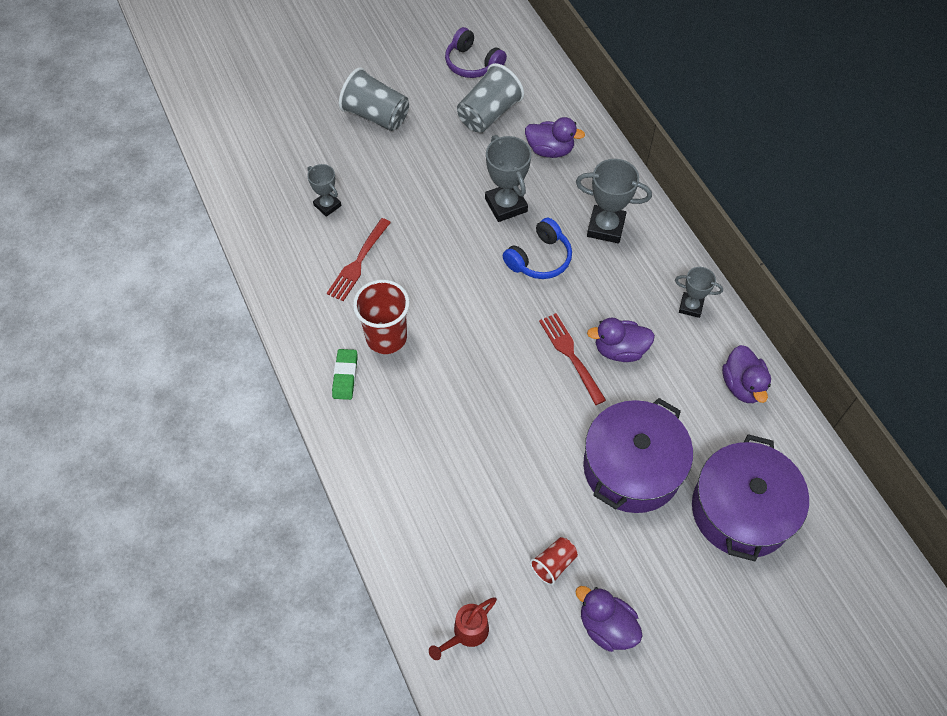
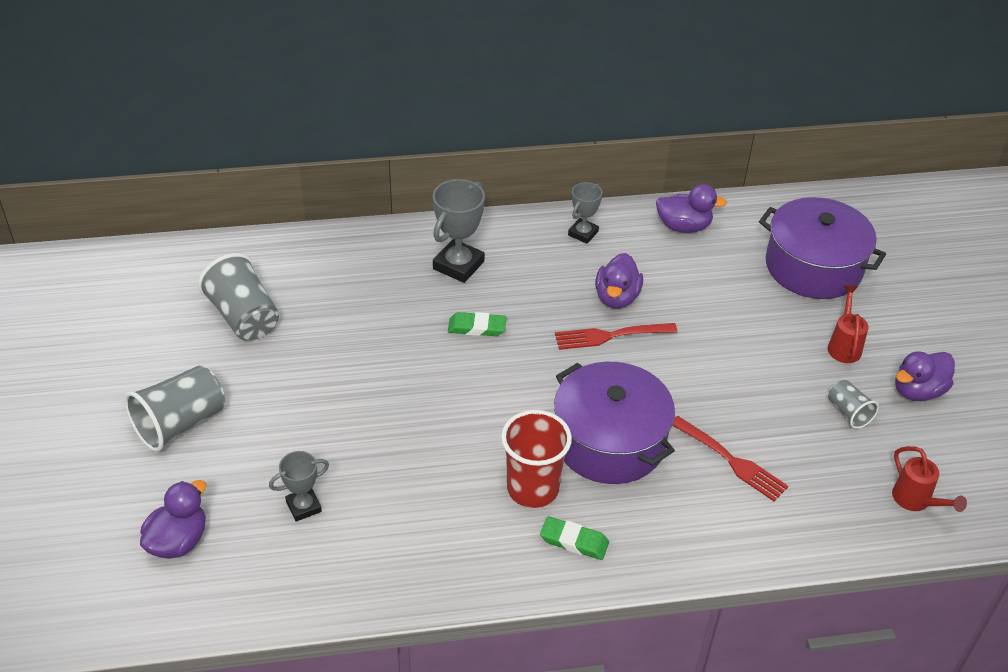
camera: 75 degrees left, 15 degrees down
red fork [327,218,391,301] -> red fork moved to [672,416,788,501]
purple headphones [445,27,507,78] -> none
grey trophy [485,135,532,222] -> none
blue headphones [503,218,572,279] -> green eraser [448,312,507,336]
purple duck [525,117,585,158] -> purple duck moved to [140,480,206,559]
red cup [530,537,578,585] -> grey cup [828,380,879,429]
purple pot [583,398,693,513] -> purple pot moved to [554,362,675,484]
none -> red watering can [828,286,868,363]

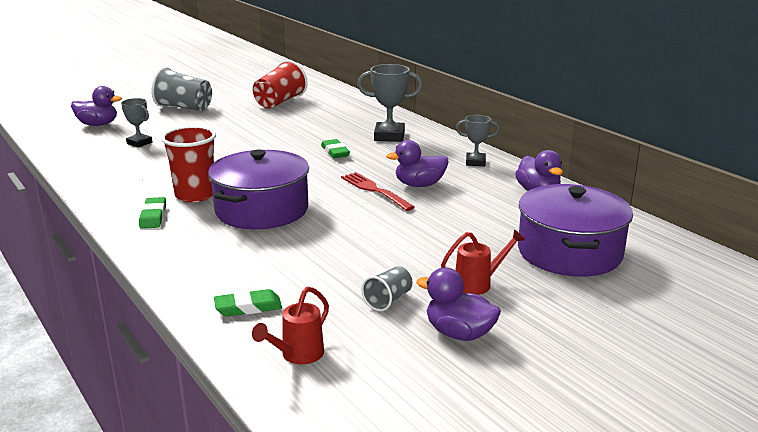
camera: 65 degrees right, 20 degrees down
grey cup [198,253,279,341] -> red cup [253,60,308,108]
red fork [672,416,788,501] -> none
none -> green eraser [214,289,282,316]

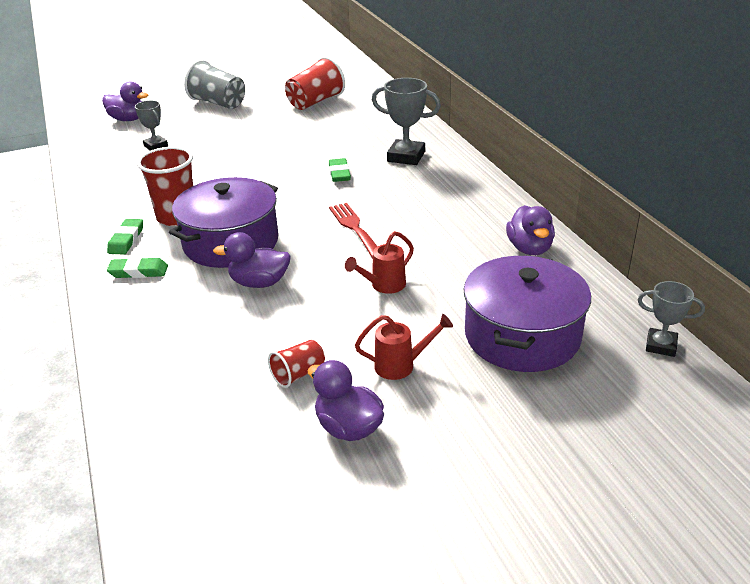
camera: 15 degrees right, 10 degrees up
green eraser [214,289,282,316] -> green eraser moved to [107,257,168,278]
red watering can [252,287,329,364] -> red watering can moved to [345,231,414,294]
grey cup [361,266,413,311] -> red cup [268,340,325,388]
purple duck [386,140,448,187] -> purple duck moved to [213,232,291,288]
grey trophy [456,115,499,166] -> grey trophy moved to [638,281,705,357]

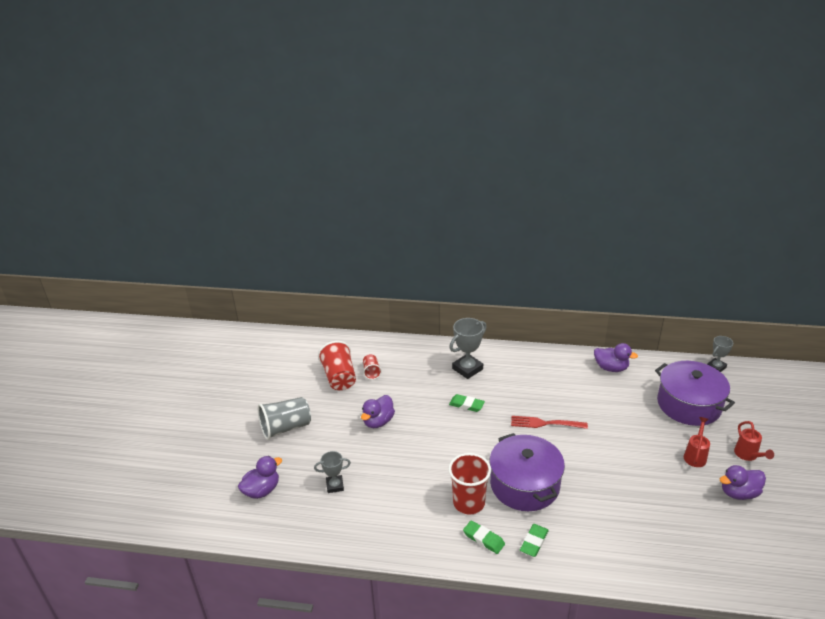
camera: 60 degrees left, 0 degrees up
purple duck [213,232,291,288] -> purple duck moved to [361,395,395,428]
red cup [268,340,325,388] -> red cup moved to [363,354,382,380]
red watering can [345,231,414,294] -> red watering can moved to [734,421,774,461]

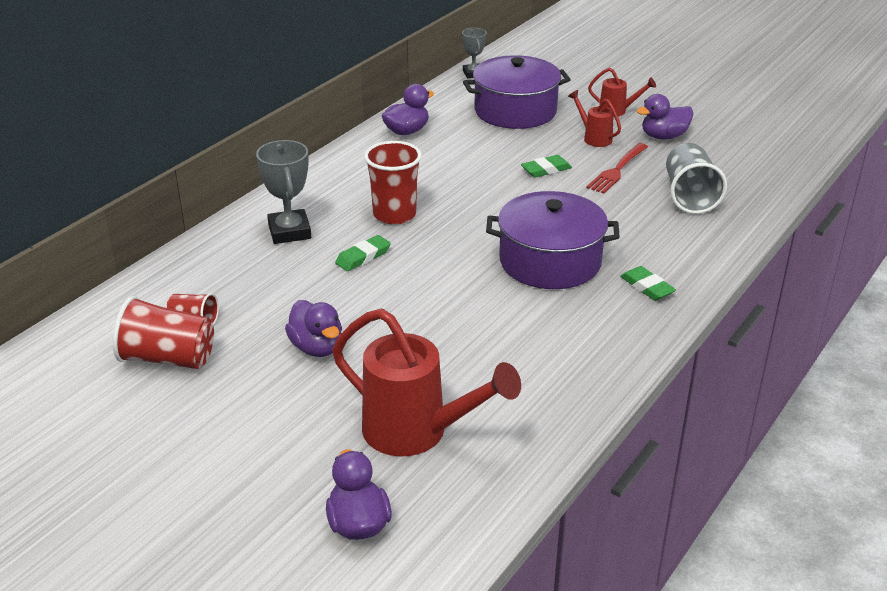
camera: 65 degrees left, 0 degrees up
grey cup [258,397,311,440] -> grey cup moved to [666,143,727,214]
grey trophy [314,451,351,493] -> red watering can [332,309,521,456]
red cup [448,453,491,515] -> red cup moved to [364,141,422,225]
green eraser [463,520,505,554] -> green eraser moved to [521,155,572,178]
red fork [511,416,588,429] -> red fork moved to [586,143,648,194]
purple duck [719,465,766,500] -> purple duck turned 60 degrees clockwise [636,94,694,139]

